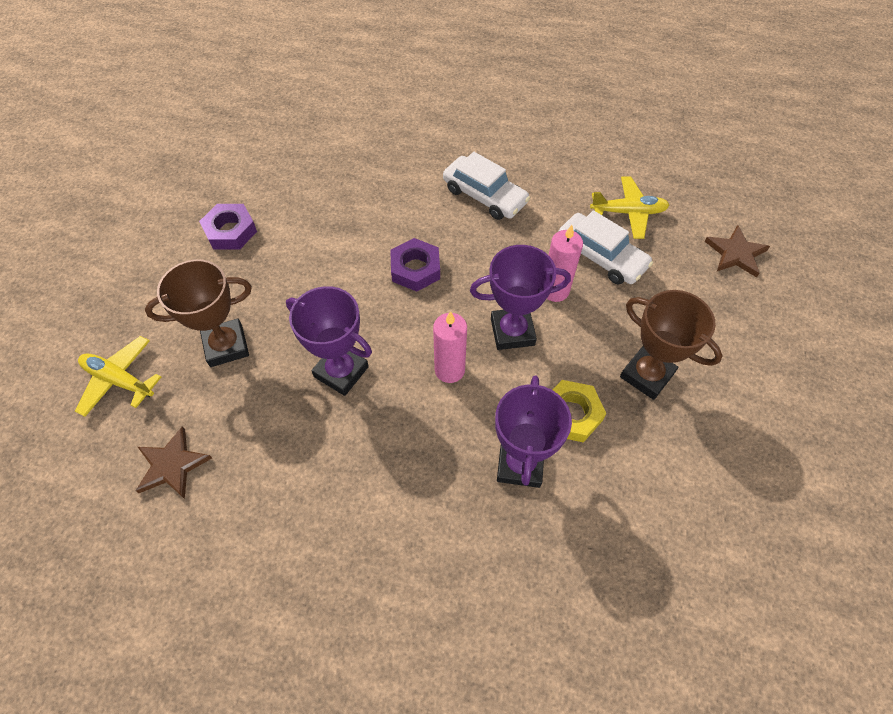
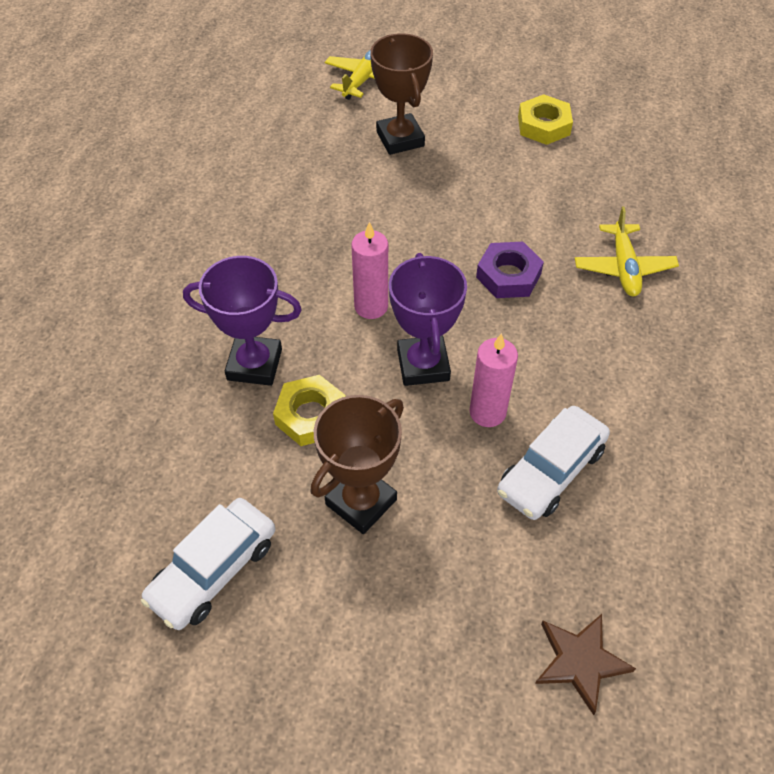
camera: 90 degrees right, 5 degrees down
brown star [135,426,212,499] -> none
purple nut [199,204,257,249] -> yellow nut [518,94,573,145]
purple trophy [286,286,372,396] -> none
white car [443,152,530,220] -> white car moved to [141,498,275,630]
yellow plane [590,176,669,239] -> yellow plane moved to [575,206,679,297]

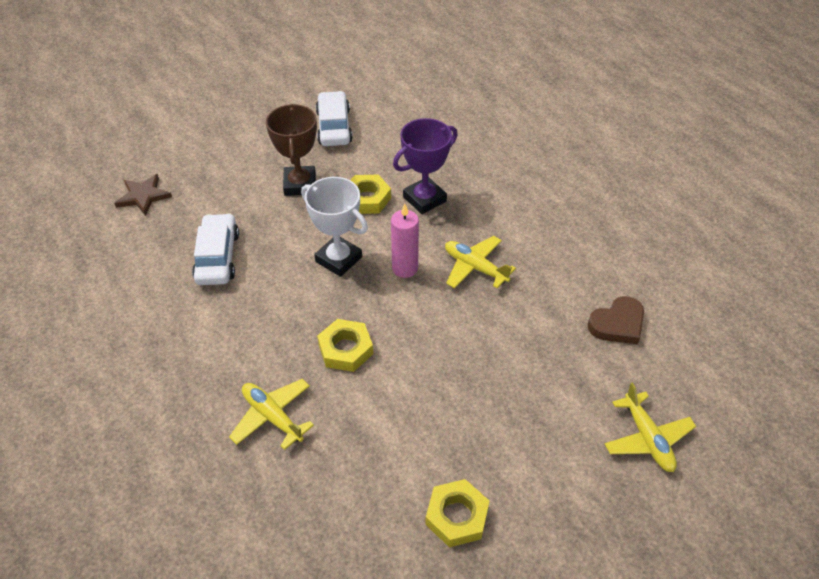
camera: 135 degrees right, 5 degrees down
brown trophy [370,33,433,155] -> none
purple trophy [389,253,467,386] -> white trophy [301,177,368,277]
pink candle [469,333,518,427] -> none
purple nut [476,242,544,298] -> yellow nut [317,319,373,372]
none -> yellow plane [445,236,516,289]
none -> brown heart [587,296,644,344]

